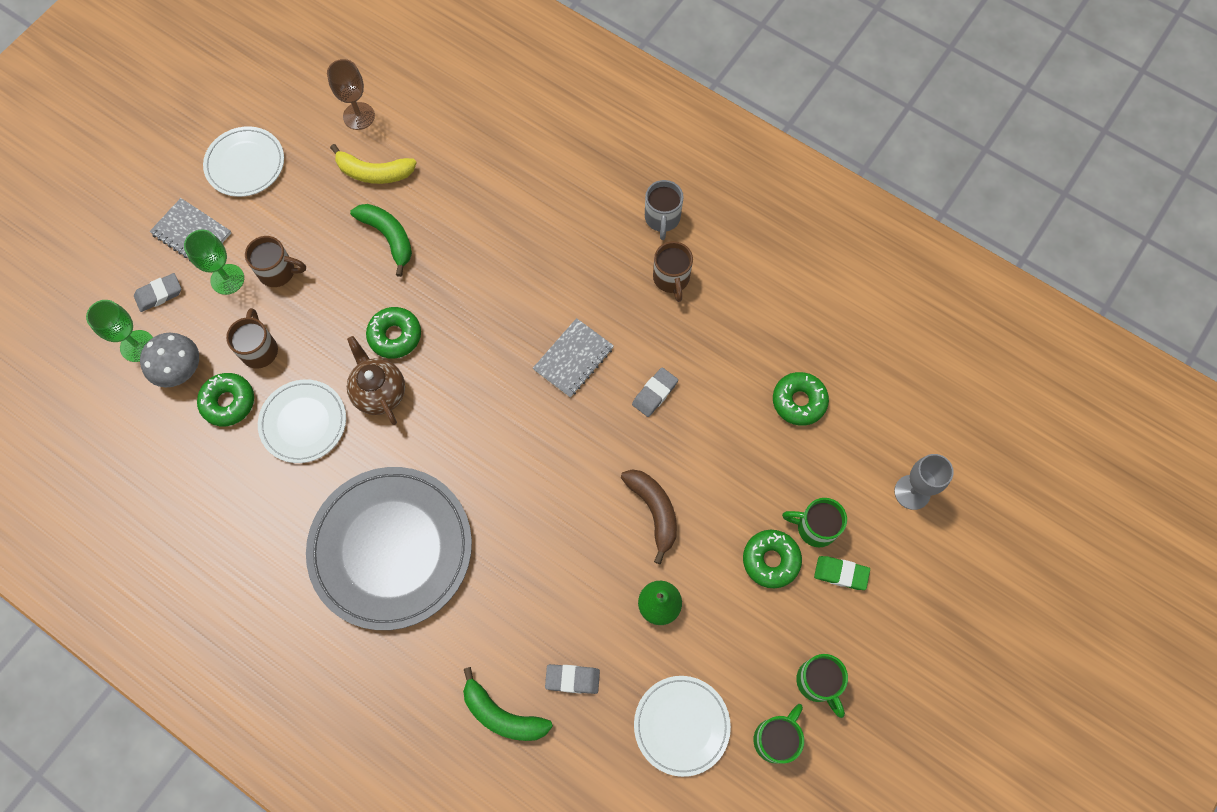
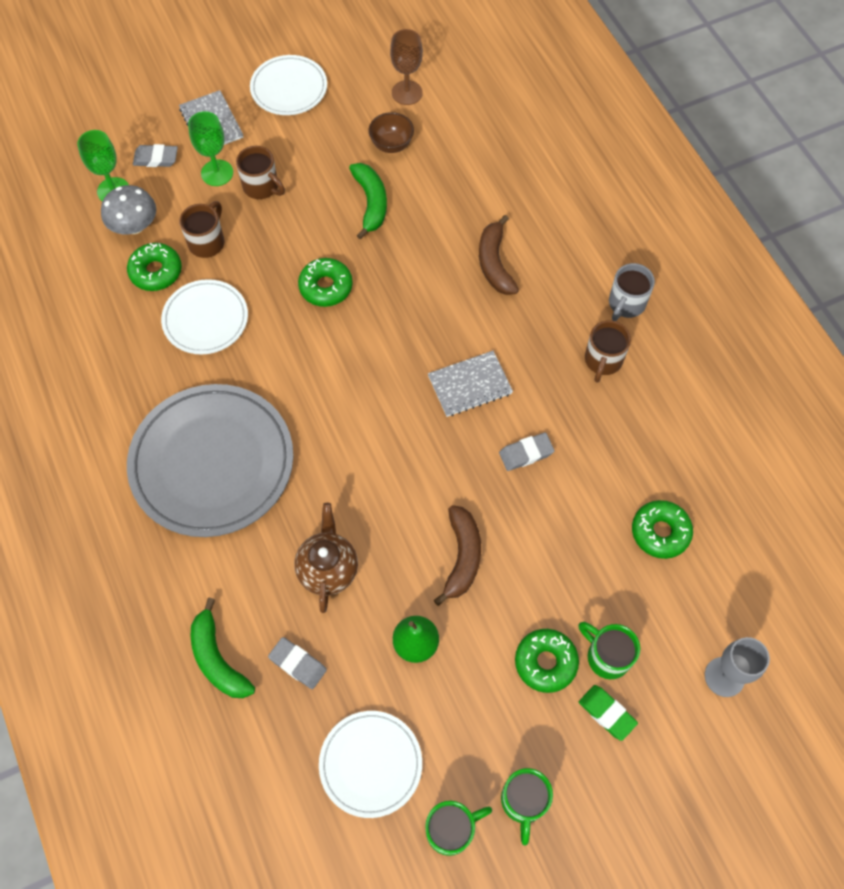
camera: 30 degrees right, 5 degrees down
yellow banana [330,144,417,184] -> brown bowl [368,112,414,153]
brown teapot [347,336,405,425] -> brown teapot moved to [294,503,358,613]
none -> brown banana [479,215,519,295]

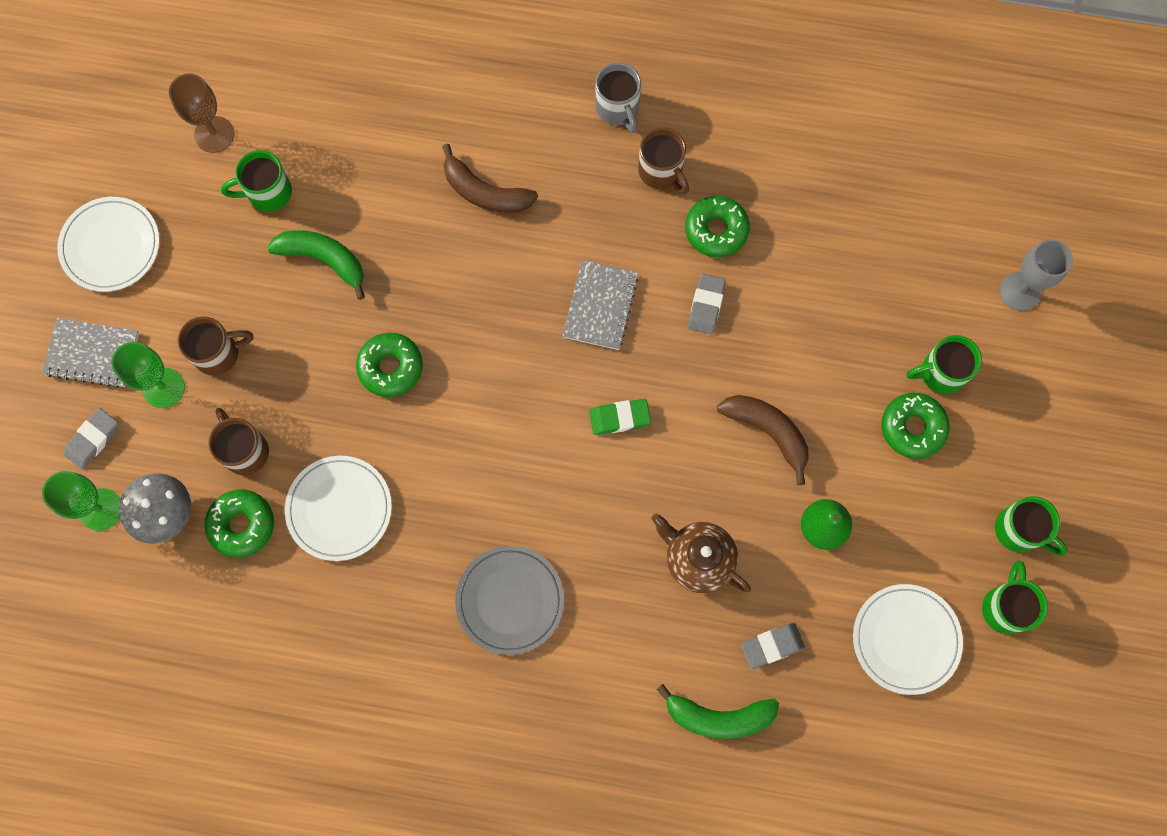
camera: 55 degrees left, 10 degrees up
grey plate [127,384,293,537] -> grey plate [455,546,564,655], size x0.56
brown bowl [368,112,414,153] -> green mug [221,150,292,212]
green eraser [579,685,638,741] -> green eraser moved to [589,399,651,435]
green donut [632,500,693,559] -> green donut moved to [685,196,750,257]

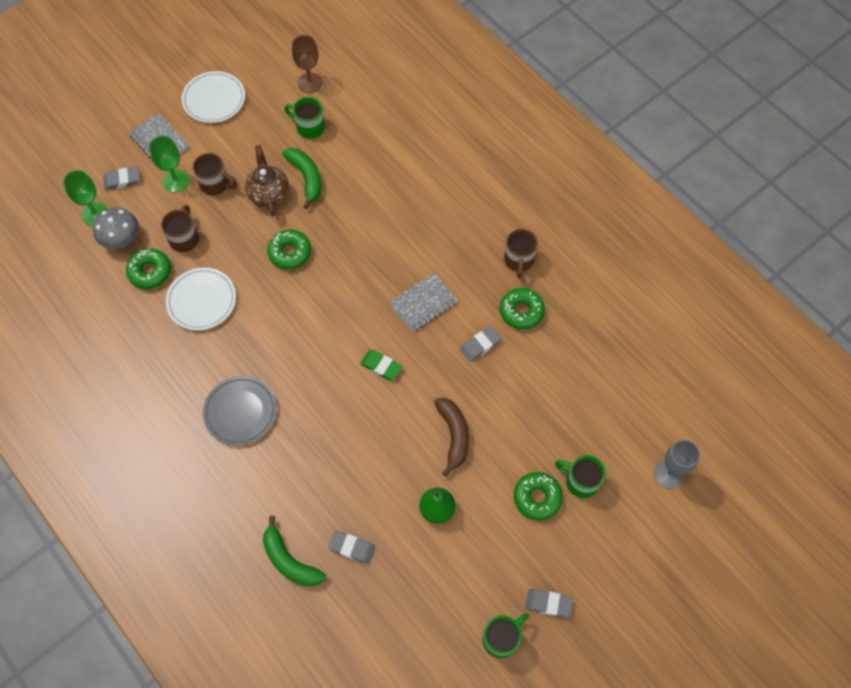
camera: 40 degrees right, 10 degrees down
brown banana [442,144,538,213] -> none
grey mug [595,63,641,133] -> none
brown teapot [651,513,751,593] -> brown teapot moved to [245,145,289,216]
white plate [853,584,963,695] -> none
green mug [995,496,1068,556] -> grey eraser [525,589,573,618]

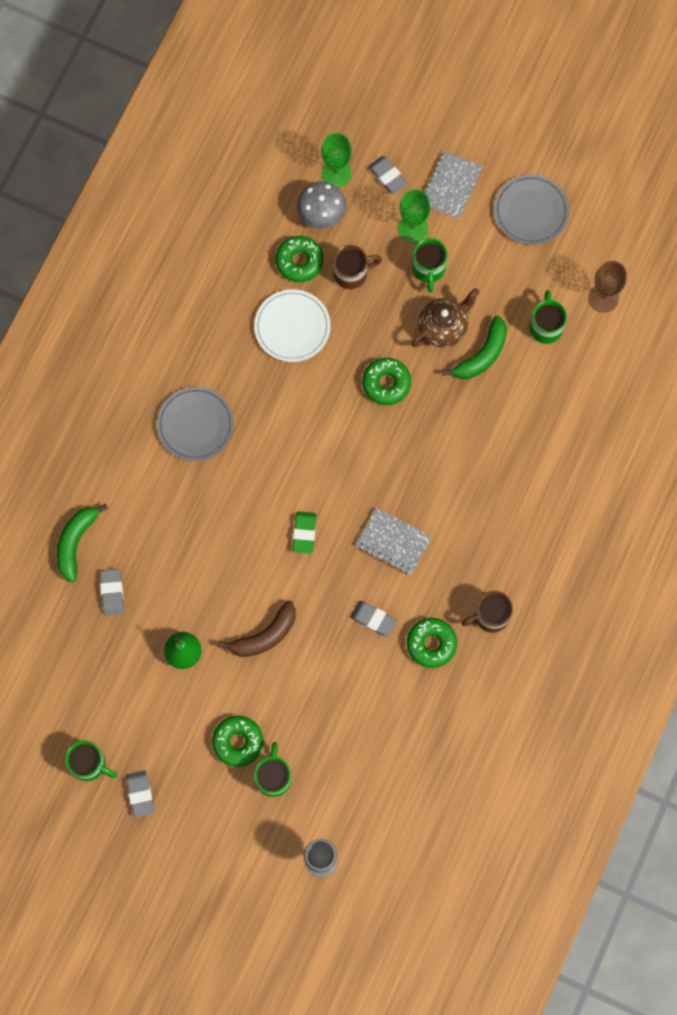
camera: 65 degrees right, 10 degrees up
white plate [181,71,245,123] -> grey plate [494,174,569,245]
brown mug [193,153,237,195] -> green mug [412,238,448,293]

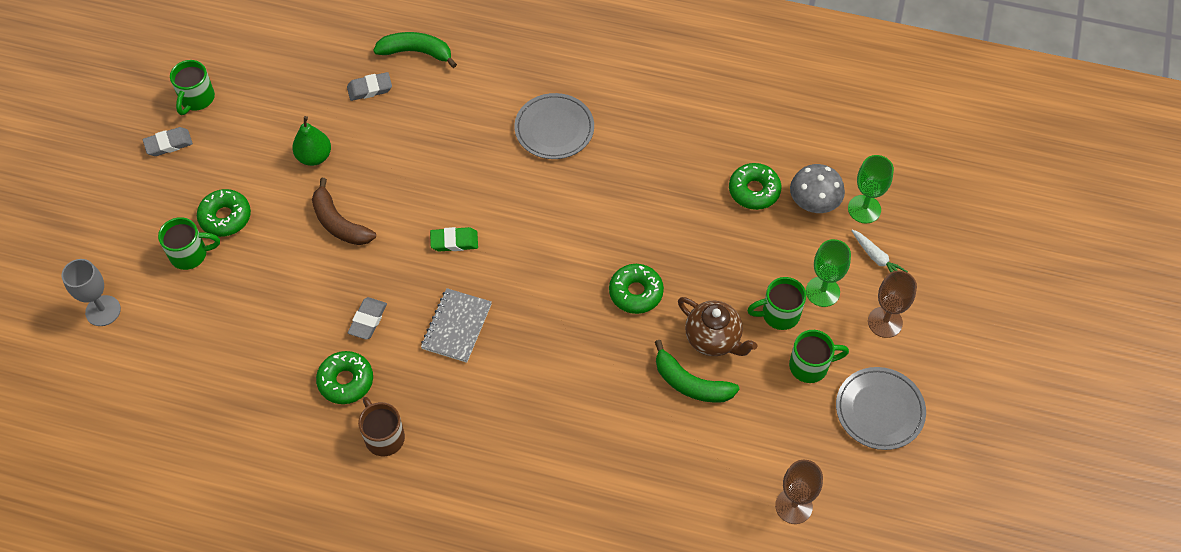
camera: 80 degrees right, 15 degrees down
white plate [254,289,331,362] -> none
brown mug [333,245,382,289] -> none
grey eraser [368,156,408,194] -> white carrot [851,230,908,272]
grey notebook [424,151,483,219] -> brown goblet [868,271,917,338]
green mug [530,290,567,344] -> green mug moved to [789,330,849,383]

